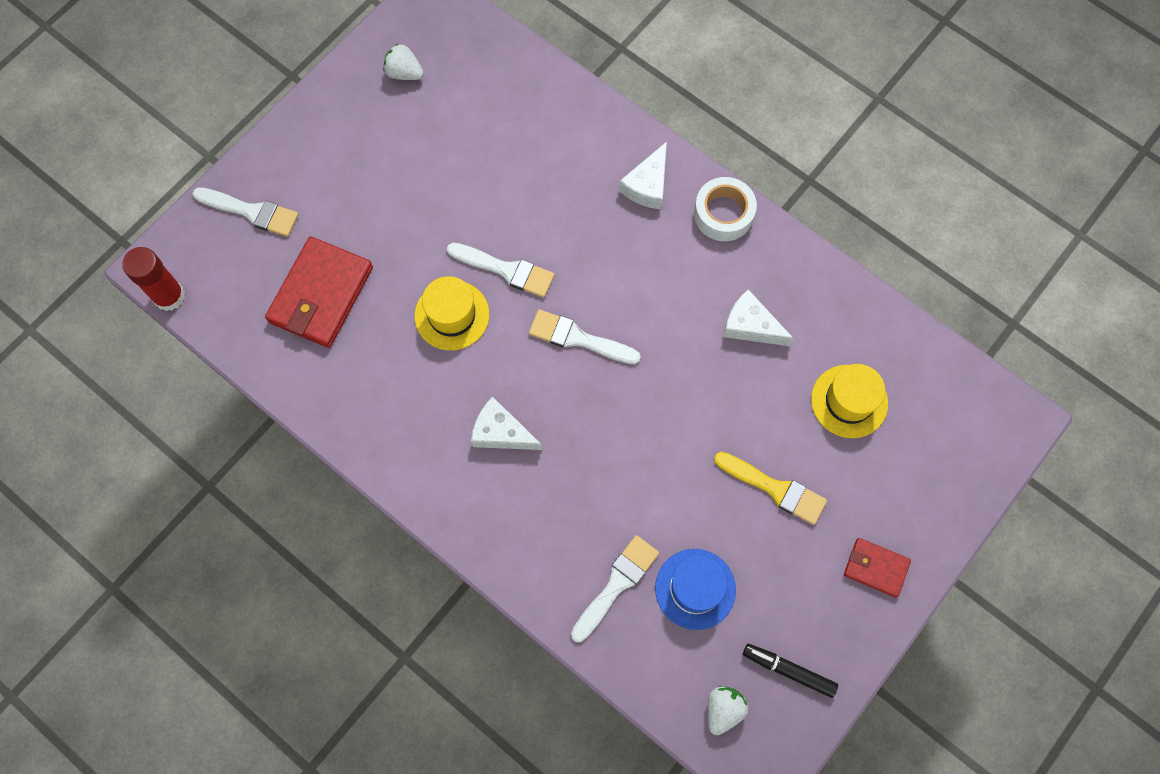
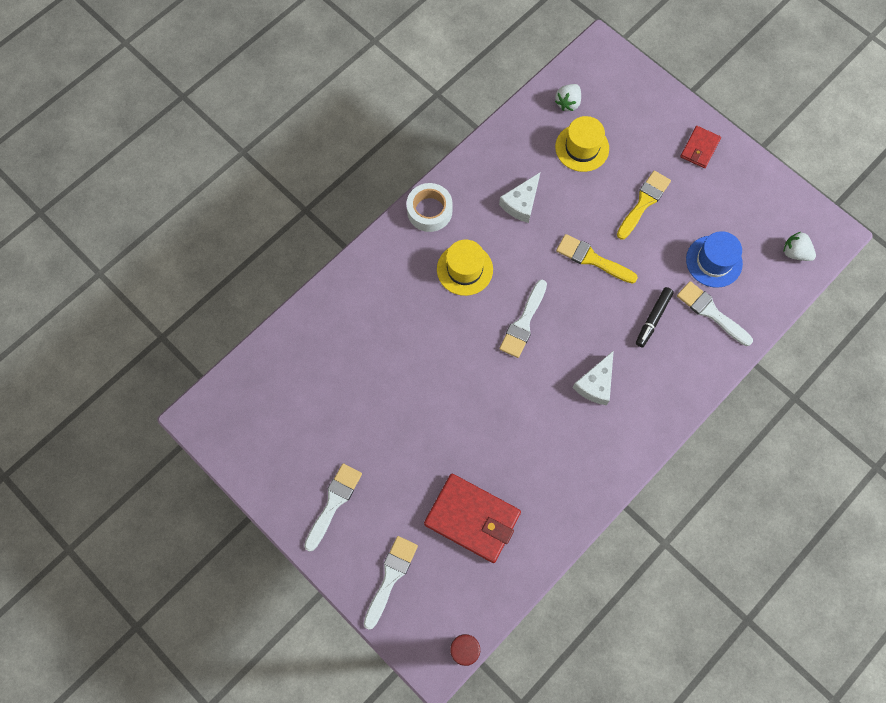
camera: 85 degrees left, 0 degrees up
white strawberry [383,43,424,80] -> white strawberry moved to [555,84,581,111]
yellow hat [414,276,489,350] -> yellow hat moved to [437,240,493,296]
white brush [447,243,555,298] -> white brush moved to [304,463,362,552]
white cheese [619,142,667,209] -> none
black marker [743,644,838,698] -> black marker moved to [636,287,674,347]
none -> yellow brush [556,234,638,284]

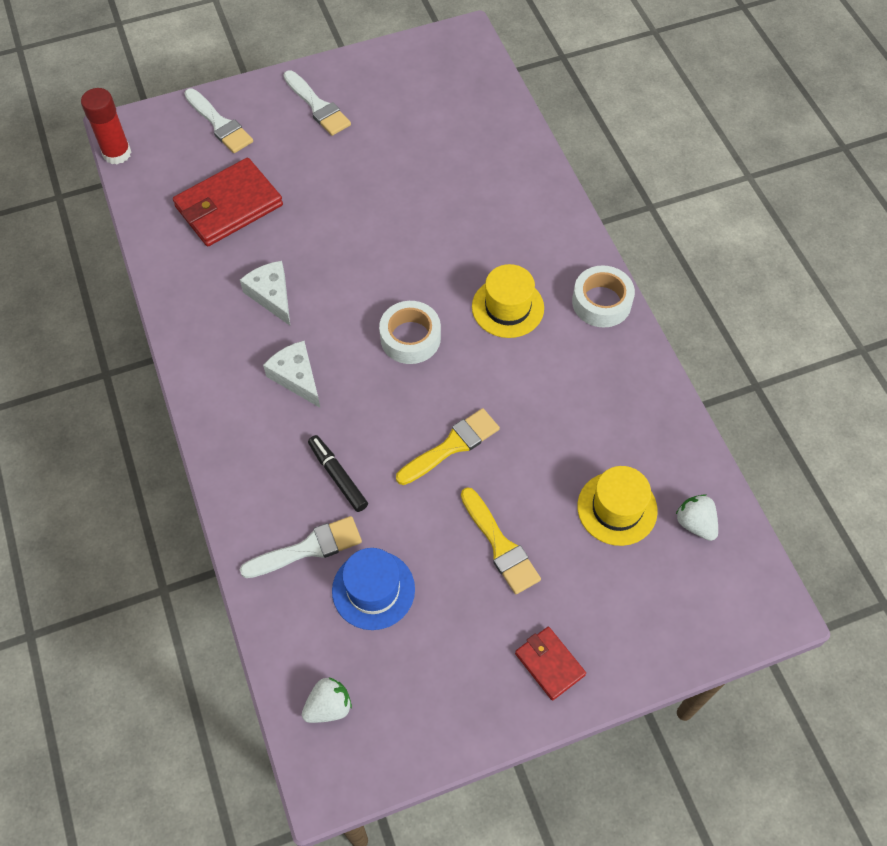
camera: 115 degrees right, 10 degrees down
white cheese [499,173,540,223] -> white cheese moved to [240,261,290,325]
white brush [499,279,547,358] -> white tape [379,301,441,364]

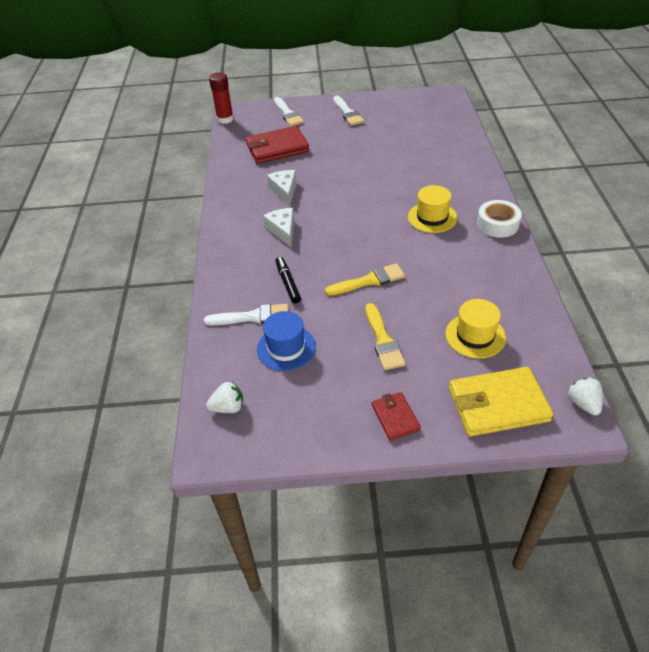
camera: 20 degrees right, 15 degrees down
white tape [379,301,441,364] -> none
white strawberry [676,494,718,541] -> white strawberry moved to [567,377,603,416]
none -> yellow wallet [449,367,554,436]

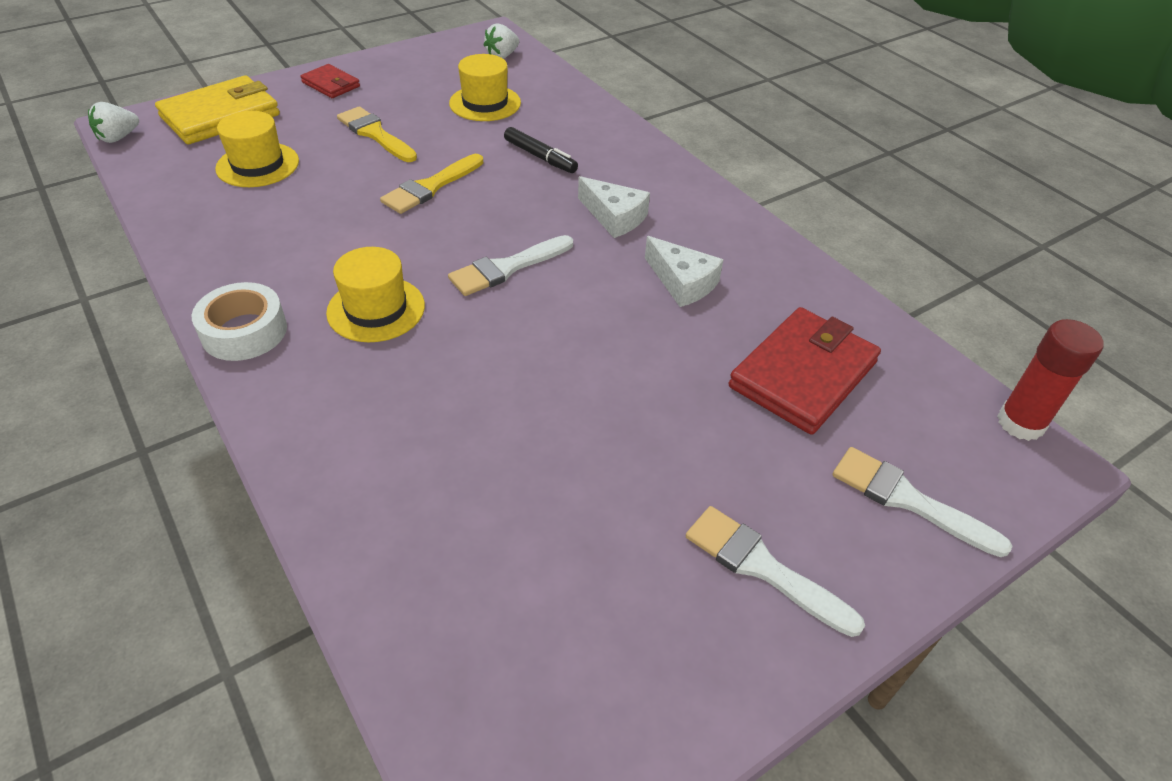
camera: 145 degrees right, 0 degrees up
white brush [204,304,289,325] -> white brush moved to [448,235,573,296]
blue hat [257,311,316,371] -> yellow hat [449,54,521,121]
white strawberry [567,377,603,416] -> white strawberry turned 90 degrees clockwise [88,102,139,143]

